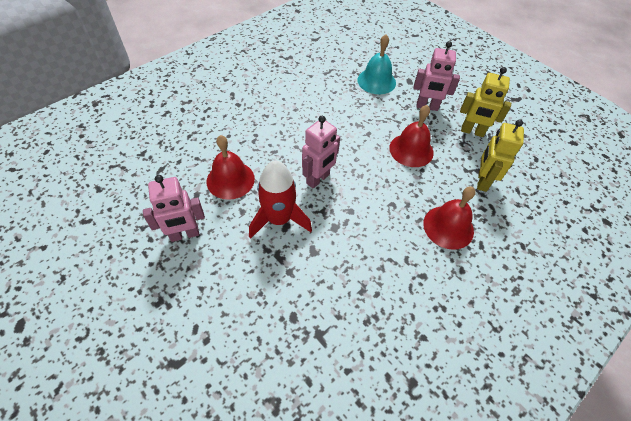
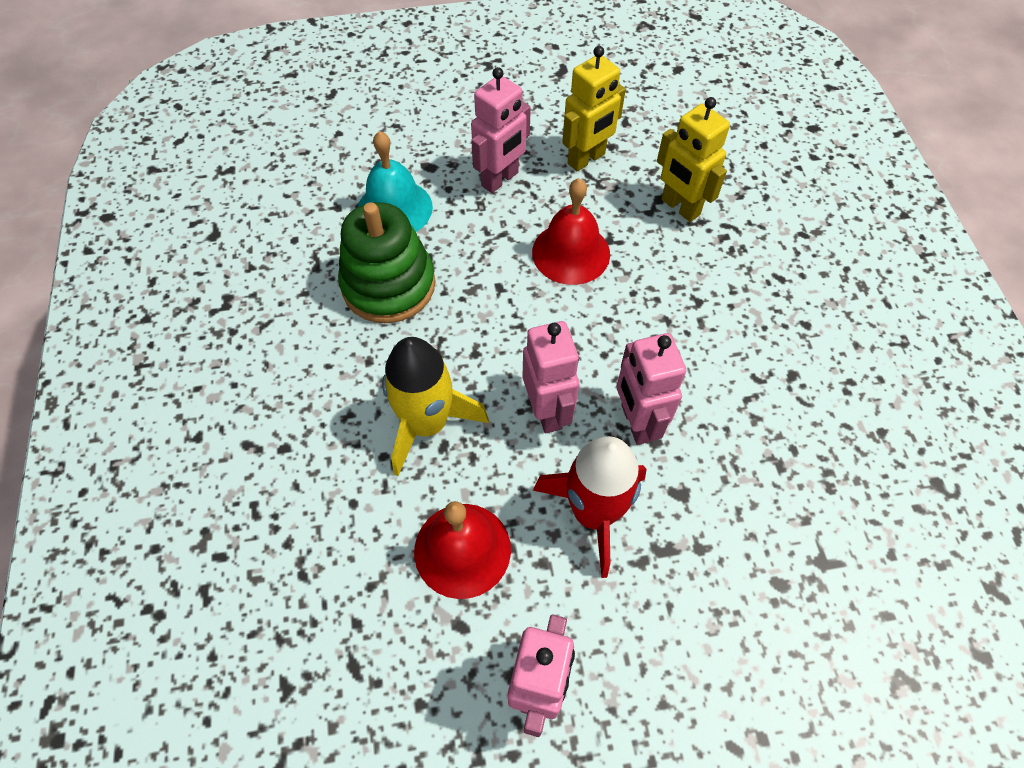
camera: 55 degrees left, 5 degrees up
red bell [423,187,476,250] -> none
none -> green stacking toy [338,202,435,323]
none -> yellow rocket [382,337,489,476]
none -> pink robot [617,333,686,445]

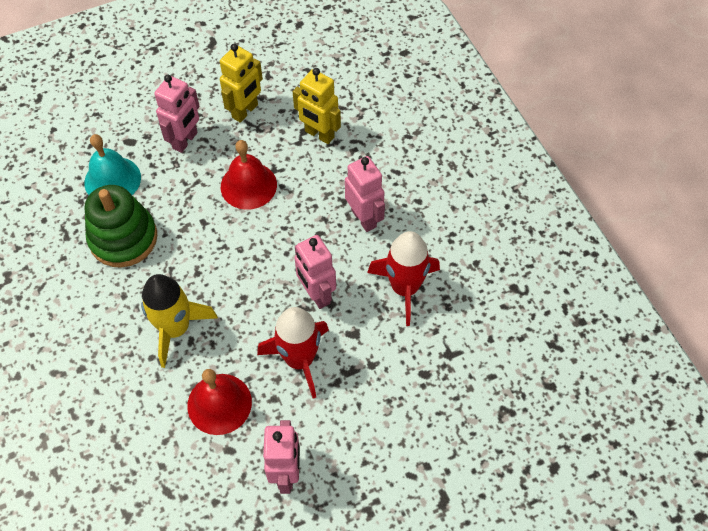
camera: 15 degrees left, 0 degrees up
pink robot [522,321,579,433] -> pink robot moved to [345,156,385,232]
none -> red rocket [367,231,440,326]

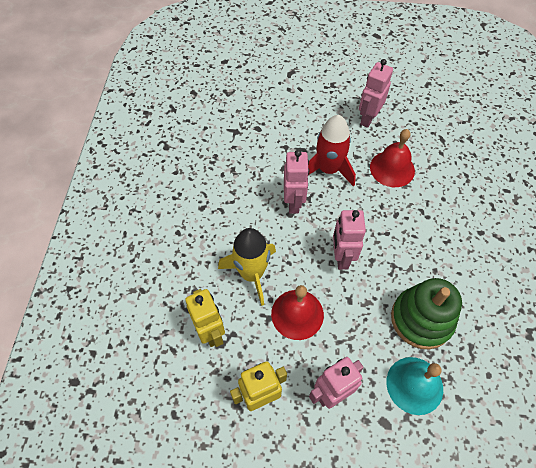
camera: 150 degrees left, 0 degrees up
yellow rocket [141,274,218,368] -> yellow rocket moved to [218,228,276,306]
pink robot [345,156,385,232] -> pink robot moved to [333,210,366,269]
red rocket [367,231,440,326] -> none

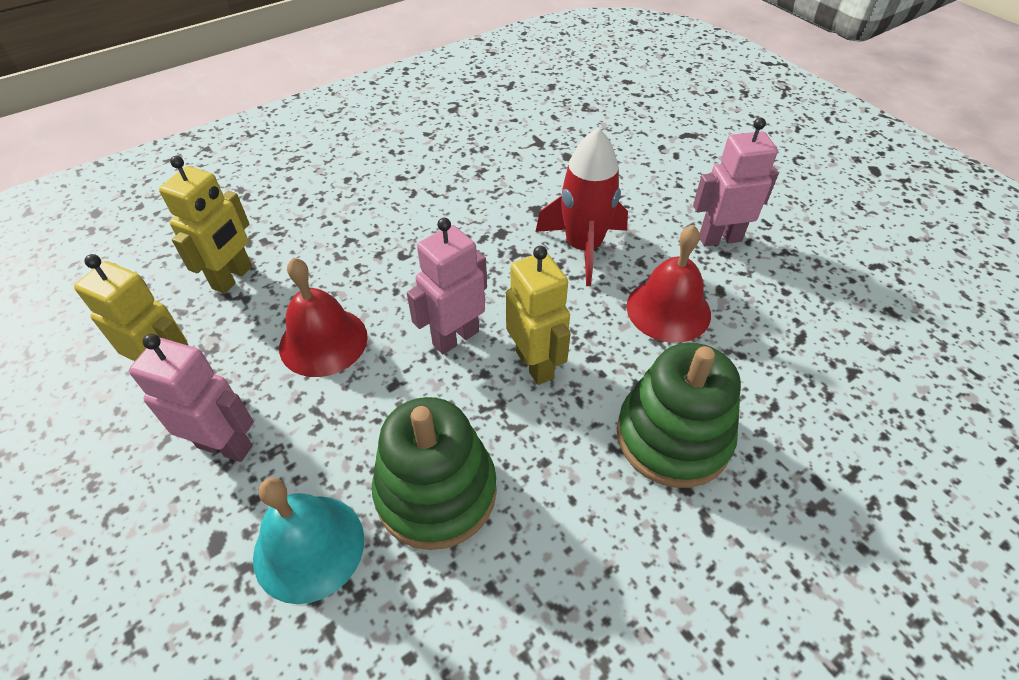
camera: 50 degrees right, 10 degrees down
yellow rocket [218,228,276,306] -> none
pink robot [284,150,309,214] -> none
none -> yellow robot [506,246,571,385]
none -> green stacking toy [617,343,741,488]

